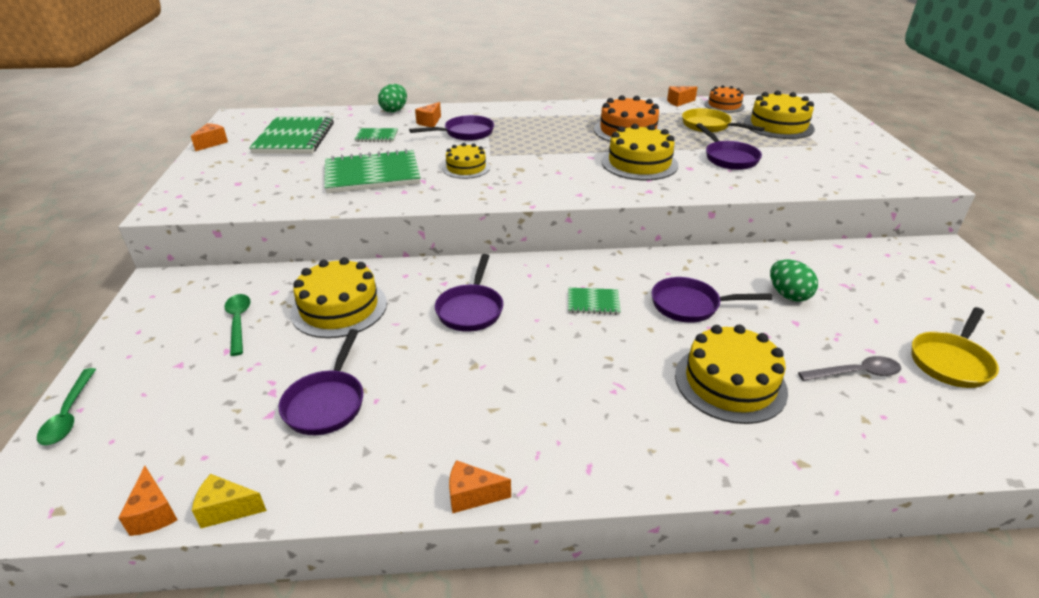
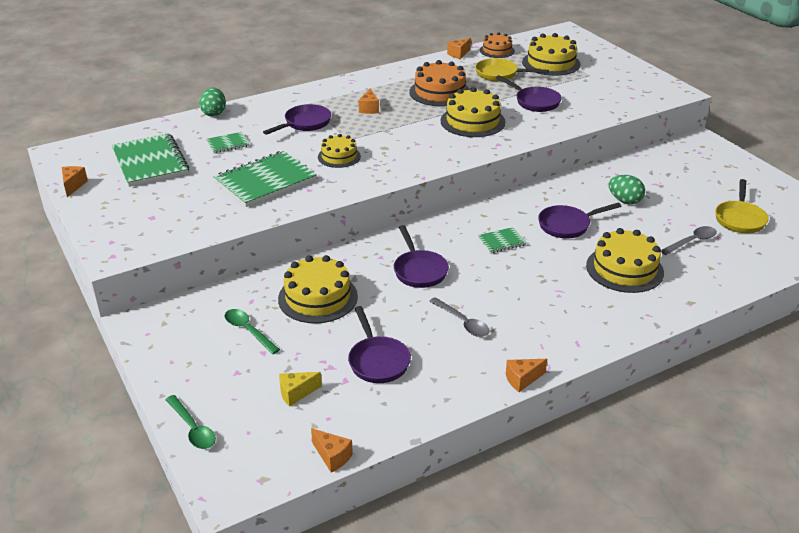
camera: 25 degrees left, 0 degrees up
yellow cheese [192,474,267,528] -> yellow cheese moved to [279,372,322,407]
orange cheese [415,102,441,127] -> orange cheese moved to [358,88,379,114]
none -> grey spoon [429,297,490,337]

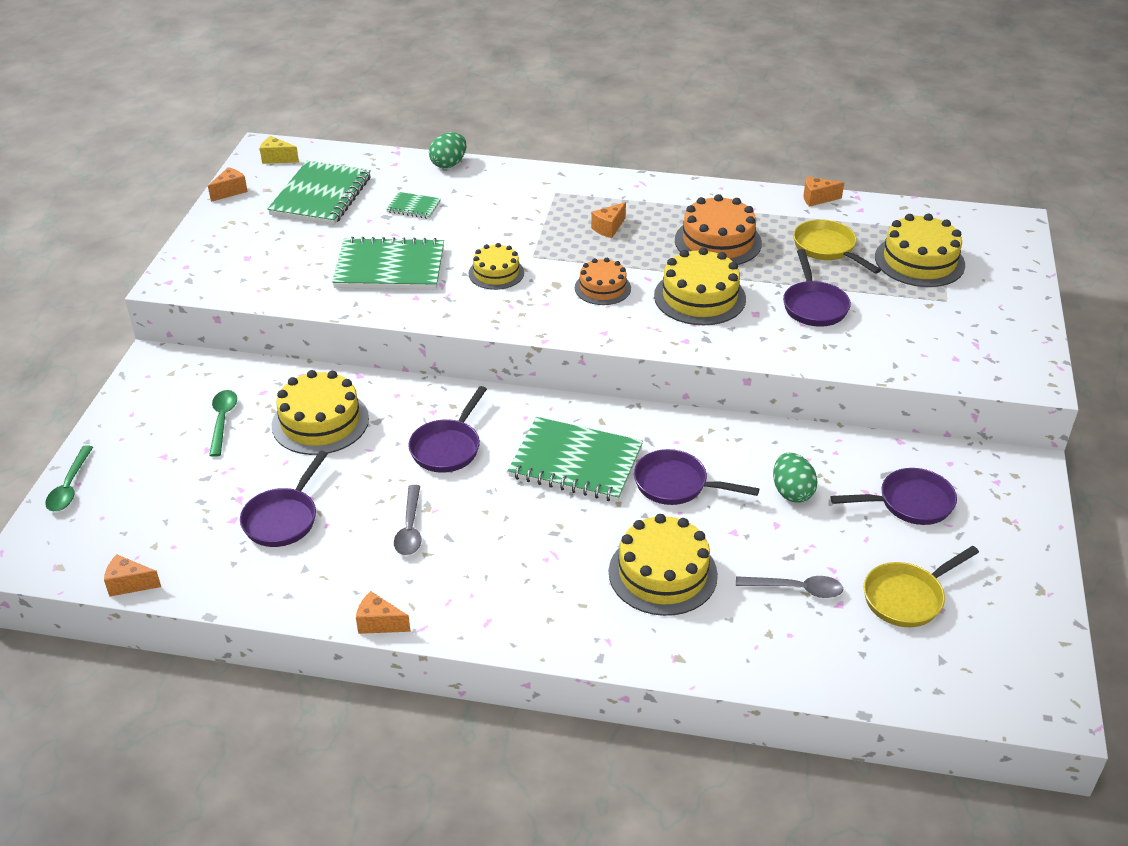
camera: 40 degrees right, 5 degrees up
purple pan [263,104,331,135] -> purple pan moved to [830,468,957,525]
yellow cheese [279,372,322,407] -> yellow cheese moved to [260,136,299,164]
orange cheese [311,428,353,473] -> orange cheese turned 105 degrees clockwise [104,554,161,596]
green notebook [478,227,527,253] -> green notebook [508,417,643,502], size x2.10
orange cake [480,32,515,58] -> orange cake moved to [575,258,631,305]

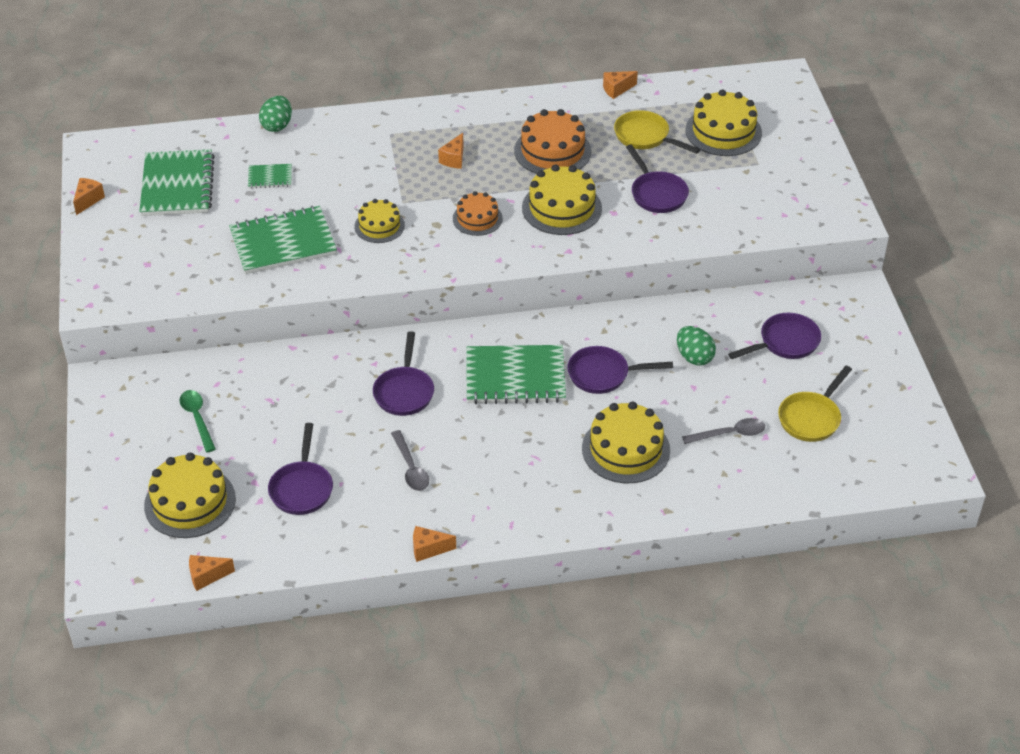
camera: 20 degrees left, 5 degrees up
green spoon [45,445,93,511] -> none
yellow cheese [260,136,299,164] -> none
yellow cake [272,370,369,455] -> yellow cake moved to [144,453,236,538]

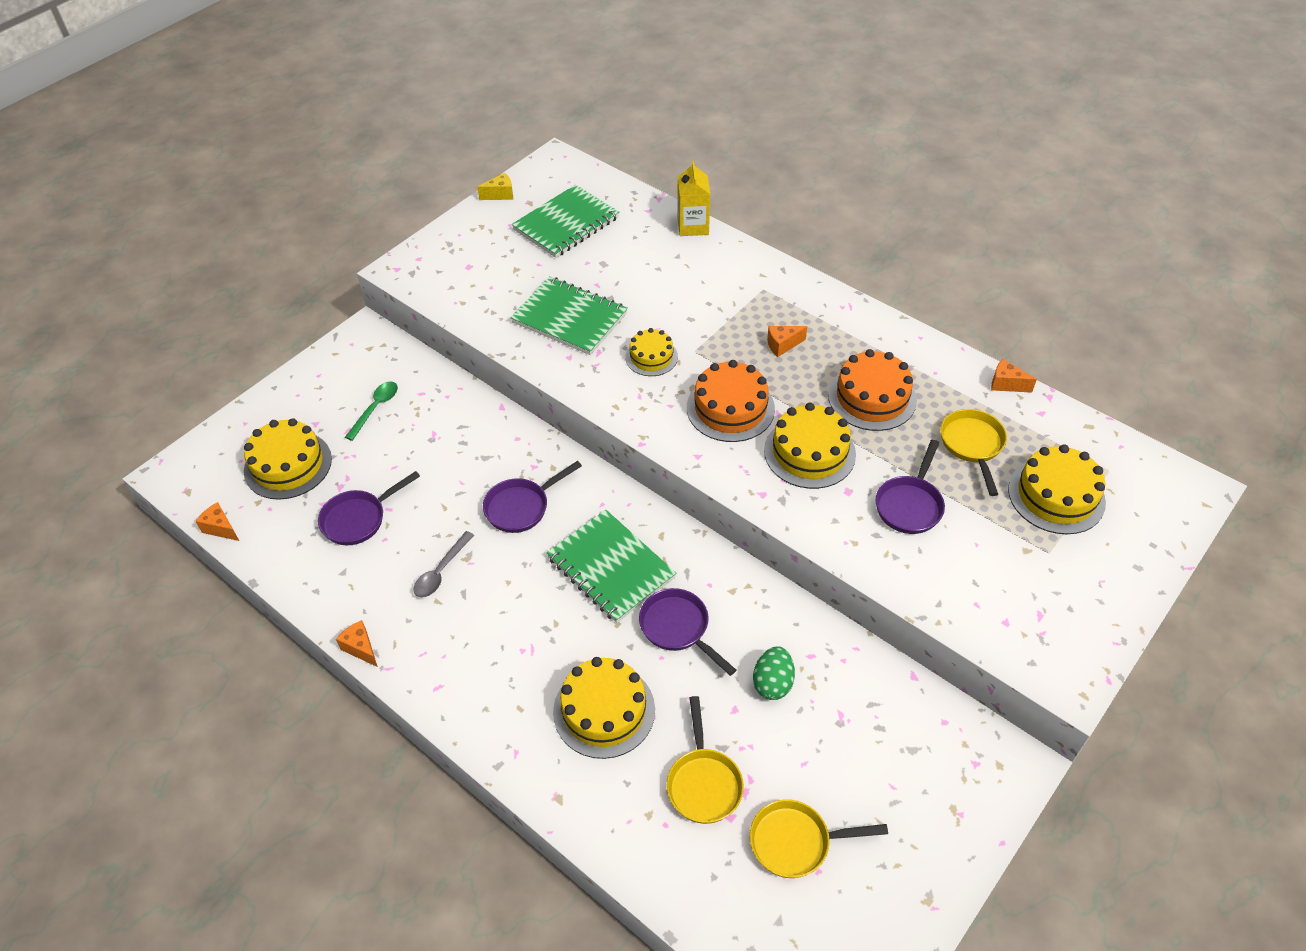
camera: 50 degrees right, 5 degrees up
orange cheese [73,178,105,215] -> yellow cheese [477,173,513,200]
green notebook [248,164,292,188] -> none
green egg [259,96,292,132] -> yellow carton [677,161,710,236]
orange cake [453,191,503,236] -> orange cake [687,360,775,442], size x1.61
grey spoon [682,418,765,444] -> yellow pan [667,696,744,824]
purple pan [728,313,821,359] -> none

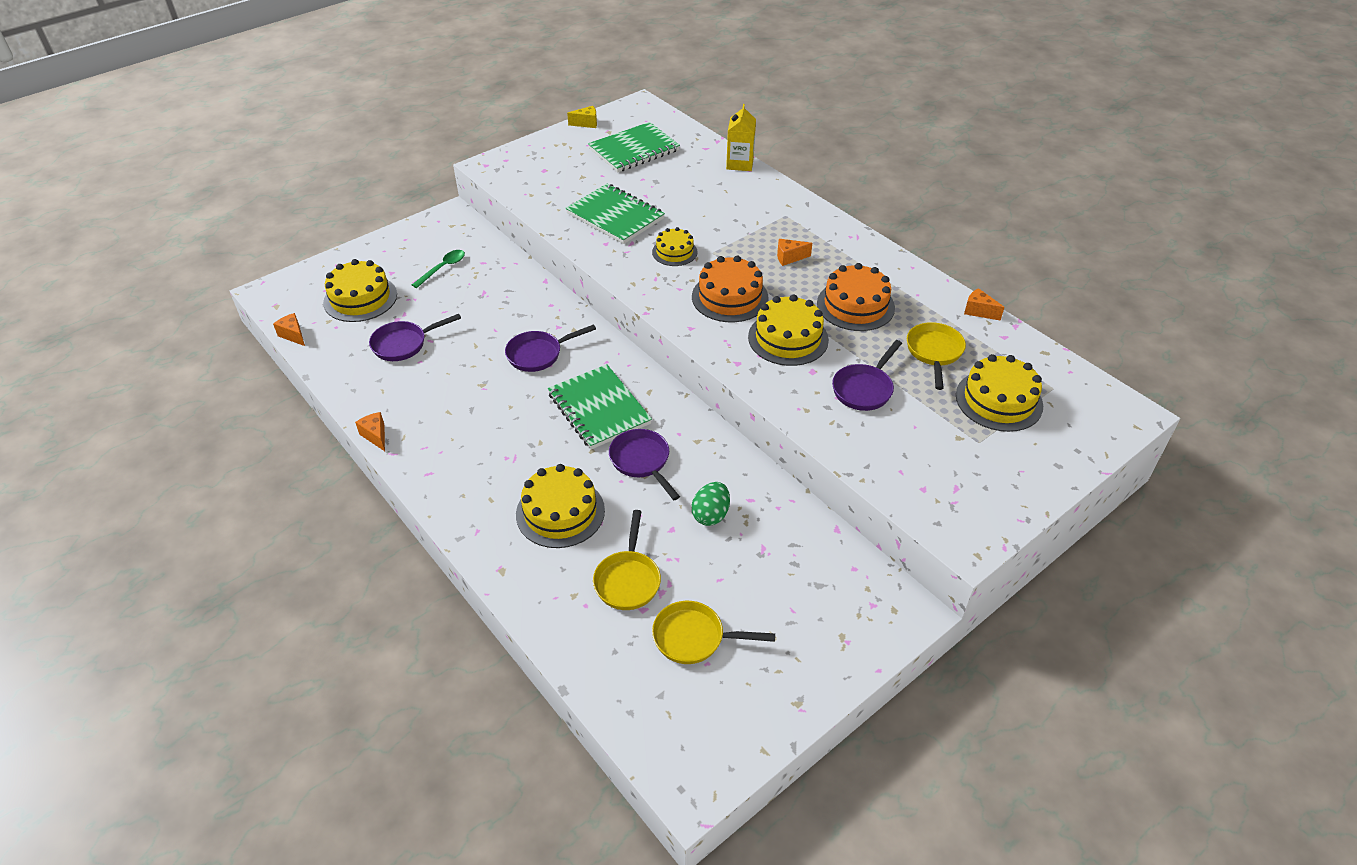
camera: 10 degrees right, 5 degrees down
grey spoon [413,531,474,598] -> none

